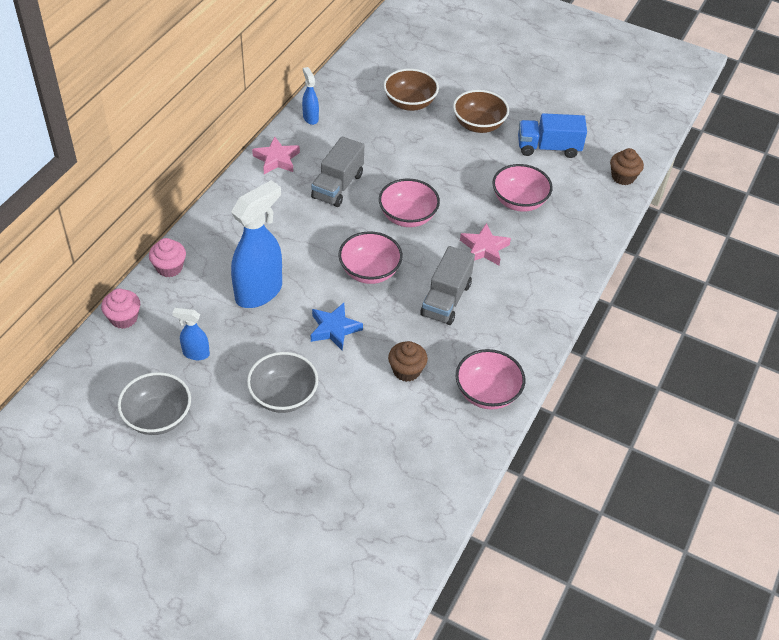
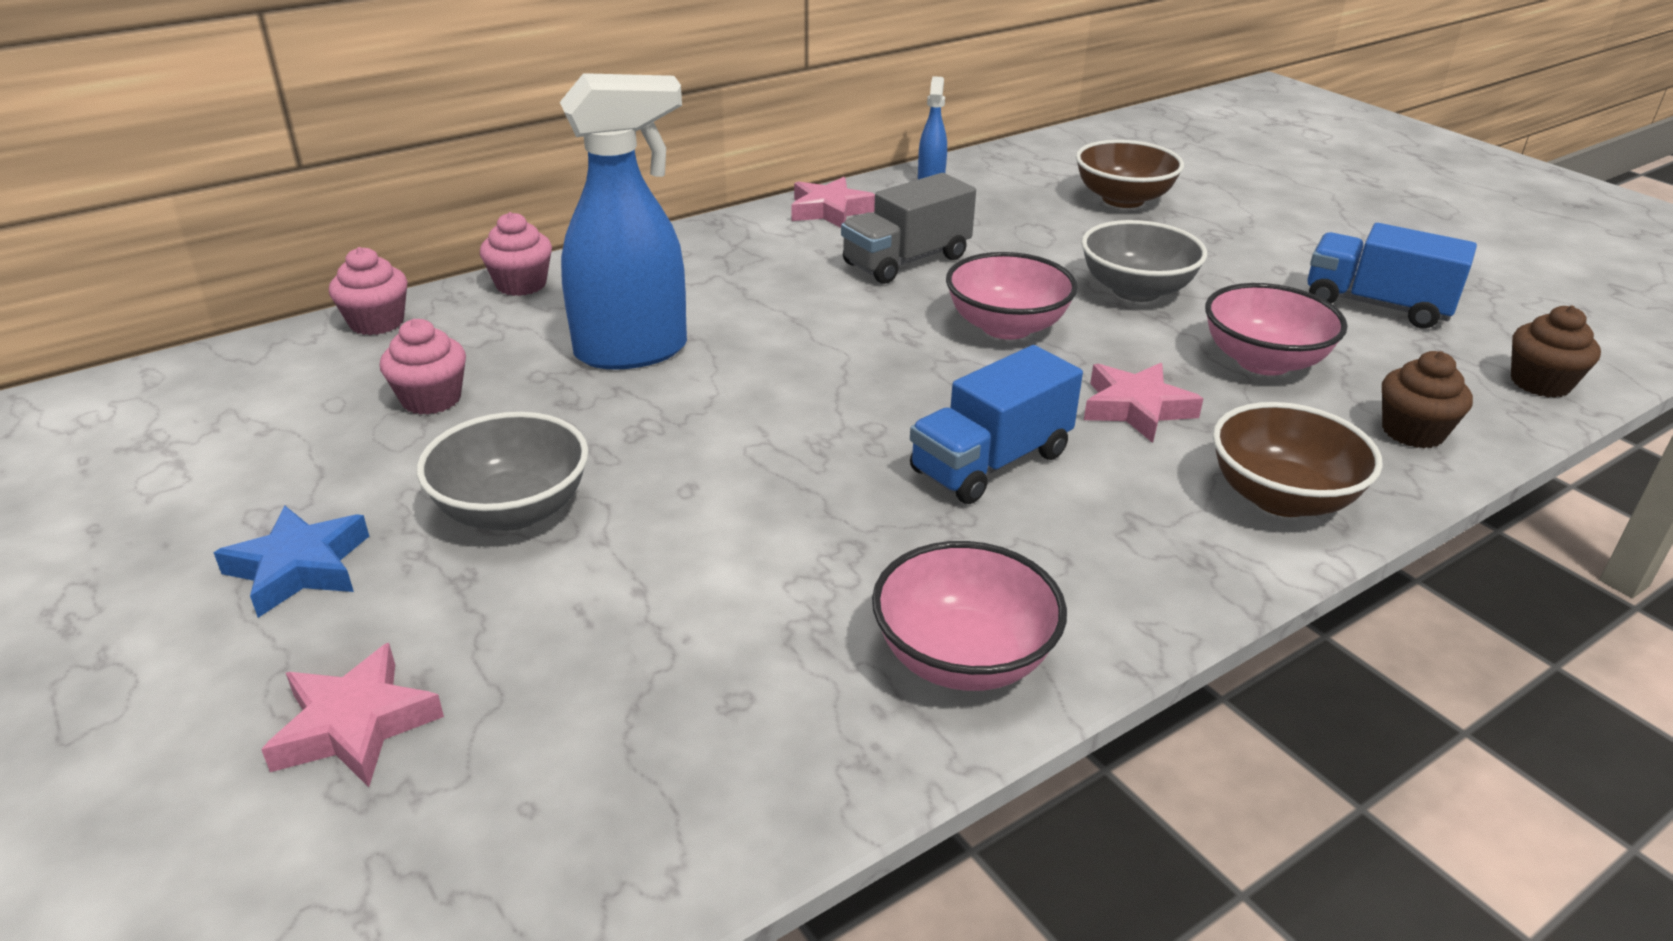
camera: 30 degrees right, 15 degrees down
grey bowl [118,372,191,435] -> grey bowl moved to [1081,220,1207,302]
blue spray bottle [173,308,210,360] -> pink cupcake [380,319,466,415]
blue star [311,303,363,350] -> blue star moved to [213,505,369,618]
pink bowl [339,231,403,284] -> none
brown cupcake [388,341,428,382] -> brown cupcake moved to [1382,351,1473,448]
grey truck [420,246,475,325] -> blue truck [910,345,1083,504]
brown bowl [453,90,509,133] -> brown bowl moved to [1213,402,1383,517]
none -> pink star [261,643,444,787]

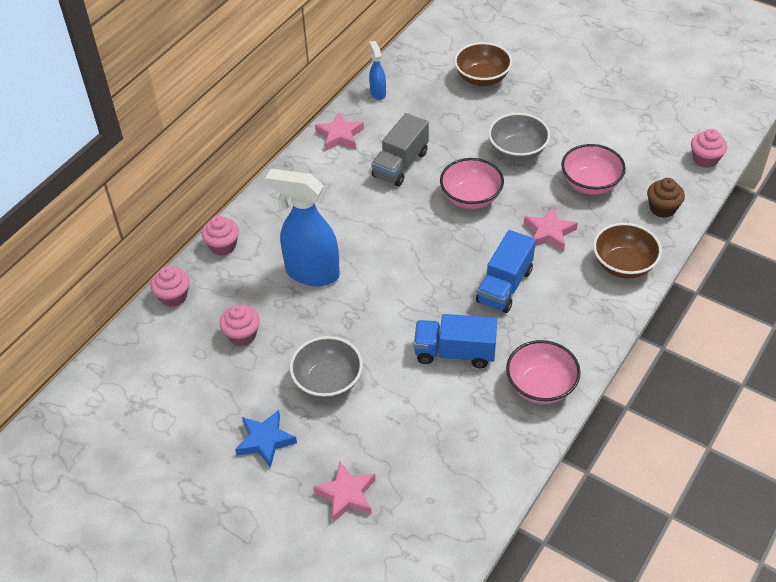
camera: 20 degrees left, 15 degrees up
blue spray bottle [560,73,687,370] -> blue spray bottle turned 120 degrees counterclockwise [265,169,340,286]
blue truck [1307,223,1477,329] -> blue truck moved to [414,314,497,368]
brown cupcake [1511,306,1601,398] -> pink cupcake [691,129,727,168]

